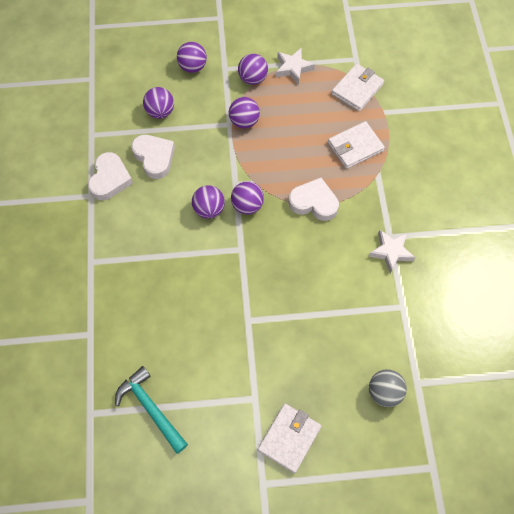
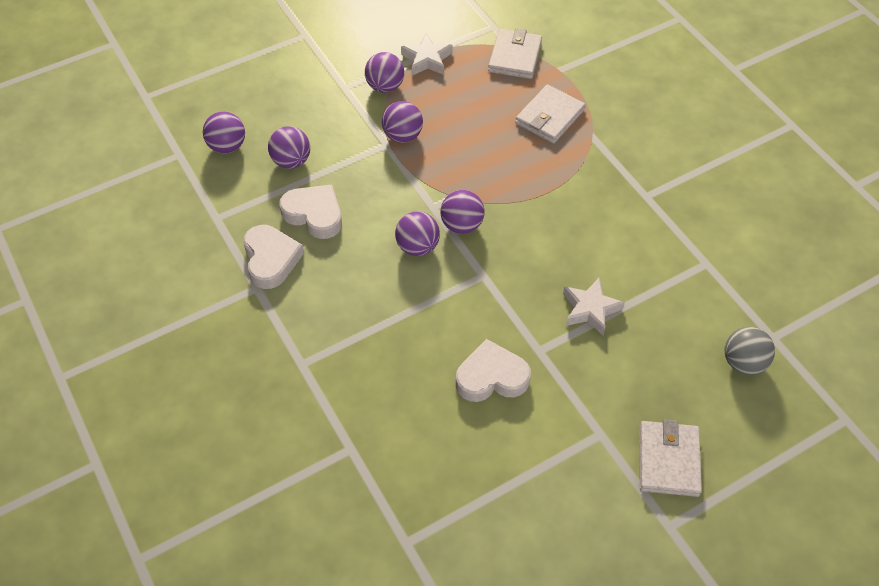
camera: 25 degrees left, 10 degrees down
turquoise hammer [115,366,188,454] -> none
purple ball [177,42,207,73] -> purple ball moved to [203,112,245,154]
white heart [288,178,339,221] -> white heart moved to [456,339,531,402]
white star [368,230,416,273] -> white star moved to [563,277,625,335]

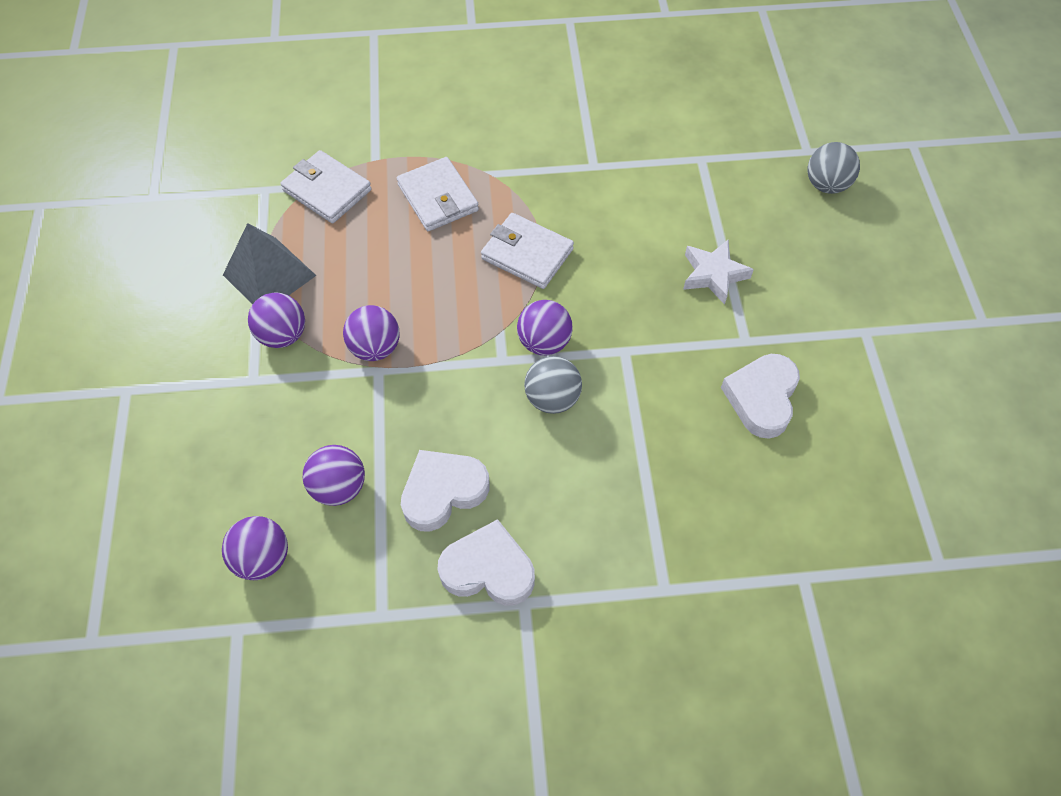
camera: 65 degrees left, 5 degrees up
purple ball [395,211,440,256] -> grey ball [524,356,582,414]
white star [401,34,453,76] -> grey pyramid [223,223,317,304]
white wallet [639,420,702,497] -> white wallet moved to [481,213,574,289]

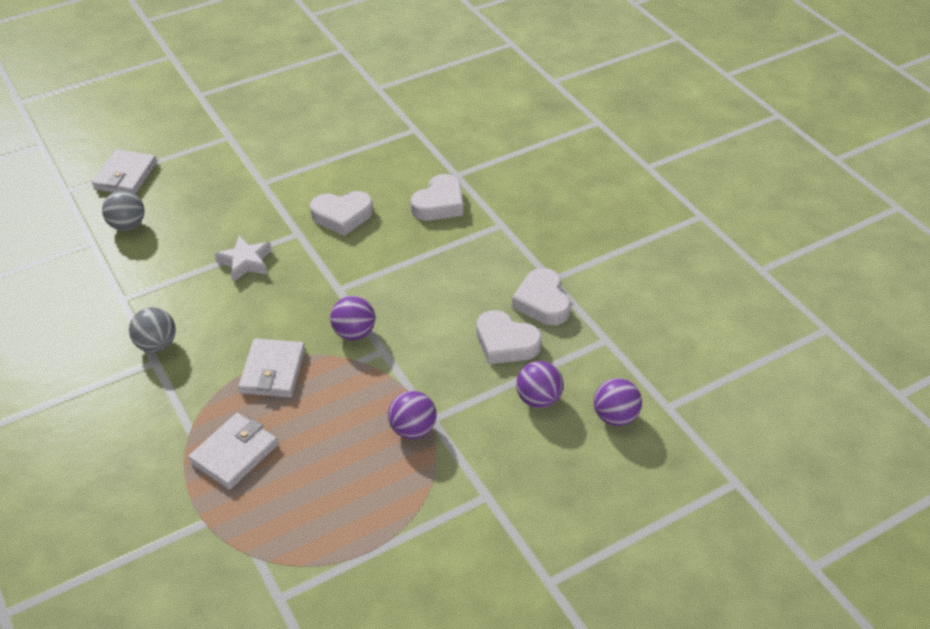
camera: 115 degrees left, 15 degrees down
grey pyramid [223,223,317,304] -> none
purple ball [248,293,305,348] -> none
white wallet [281,150,372,223] -> white wallet moved to [92,149,157,194]
grey ball [524,356,582,414] -> grey ball moved to [129,307,176,352]
none -> white heart [411,174,463,221]

